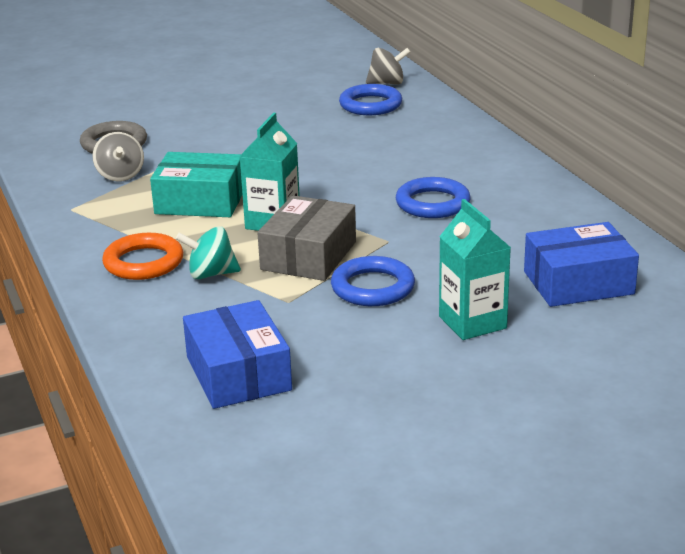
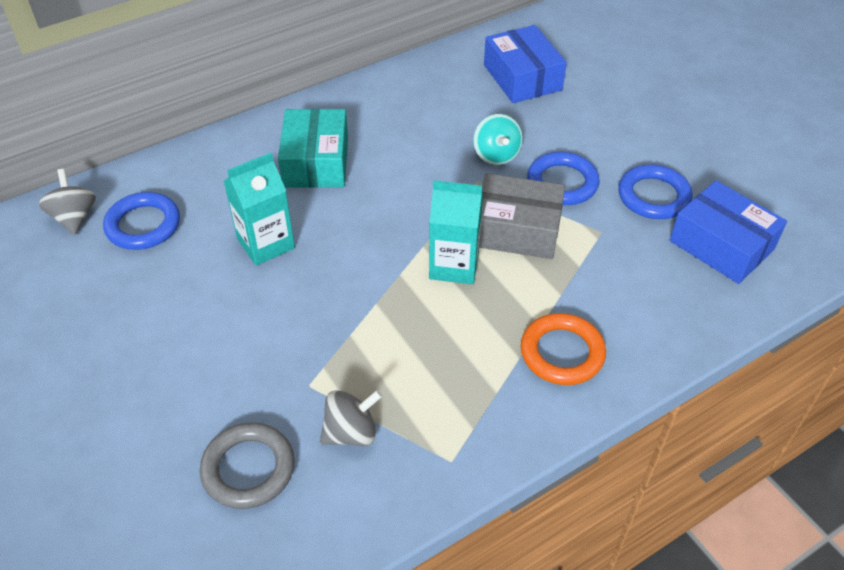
camera: 100 degrees left, 20 degrees up
turquoise box [150,152,242,217] -> turquoise box moved to [278,109,348,188]
turquoise spinning top [176,226,241,279] -> turquoise spinning top moved to [474,114,523,165]
blue box [183,300,292,409] -> blue box turned 75 degrees clockwise [670,180,787,284]
blue ring [396,177,471,218] -> blue ring moved to [618,164,693,219]
turquoise carton [439,199,511,340] -> turquoise carton moved to [223,153,295,266]

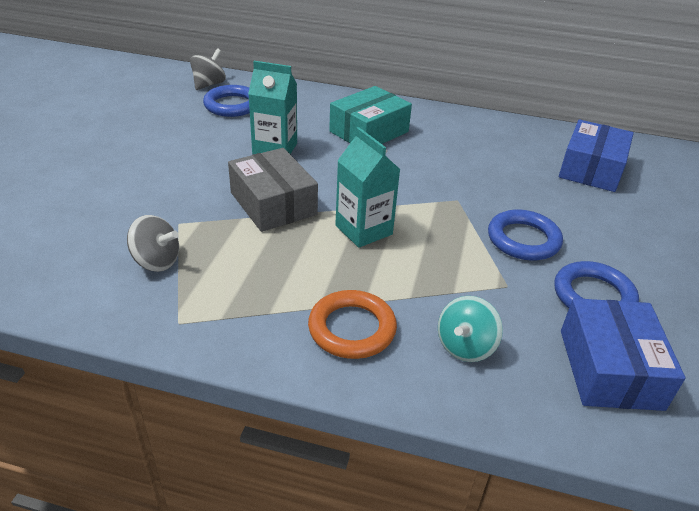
camera: 45 degrees right, 10 degrees down
grey ring [200,422,295,509] -> none
turquoise spinning top [474,114,523,165] -> turquoise spinning top moved to [438,296,503,362]
grey box [479,173,565,259] -> grey box moved to [228,148,318,232]

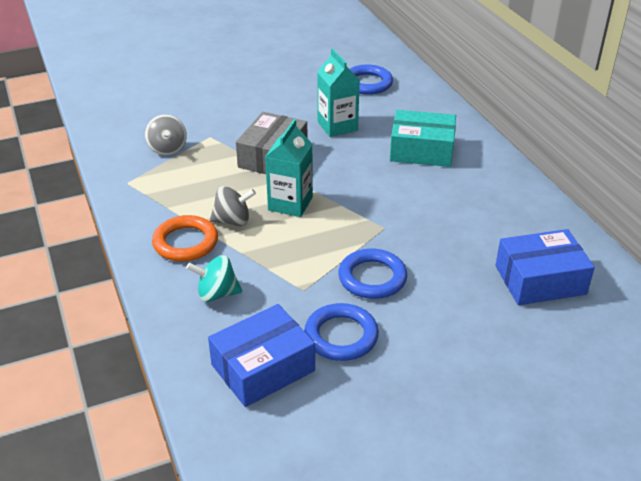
camera: 55 degrees right, 0 degrees up
grey spinning top [190,48,226,90] -> grey spinning top moved to [210,186,256,226]

